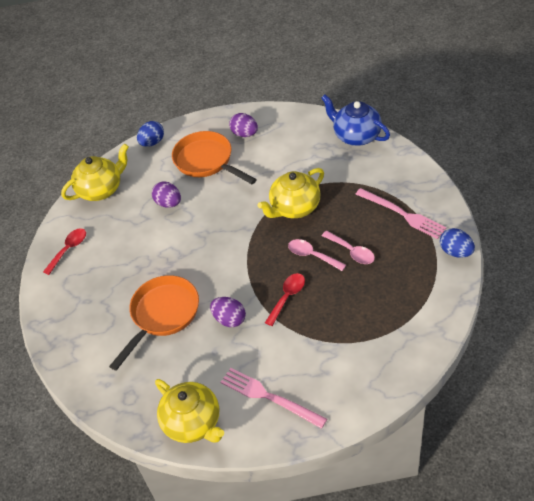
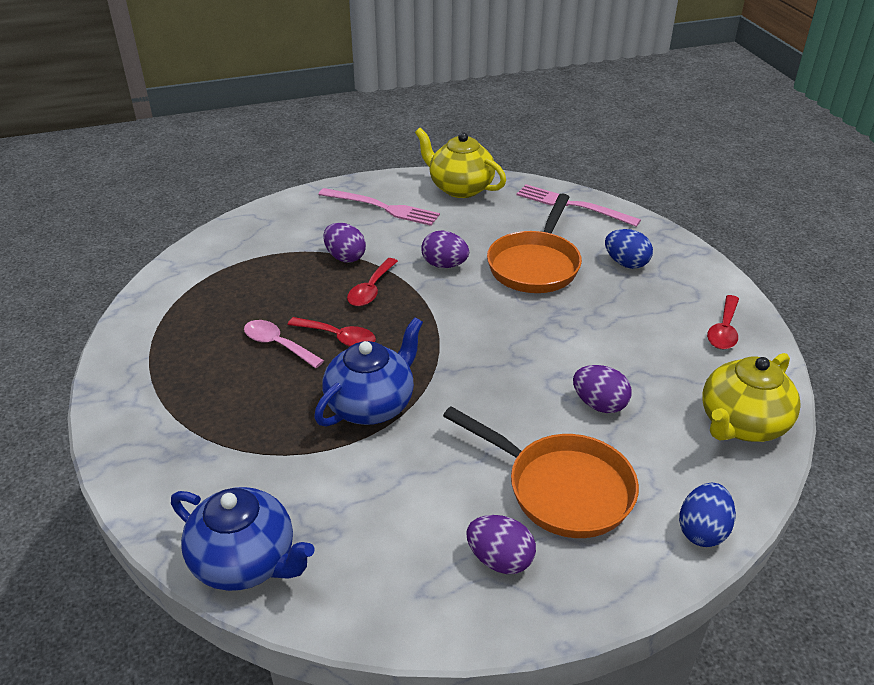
camera: 165 degrees right, 10 degrees down
yellow teapot [257,168,324,218] -> blue teapot [314,317,423,427]
pink spoon [288,239,346,271] -> red spoon [288,317,376,347]
pink fork [356,188,447,239] -> pink fork moved to [516,184,641,227]
blue egg [440,228,475,258] -> blue egg moved to [605,229,653,269]
none -> purple egg [323,223,366,263]

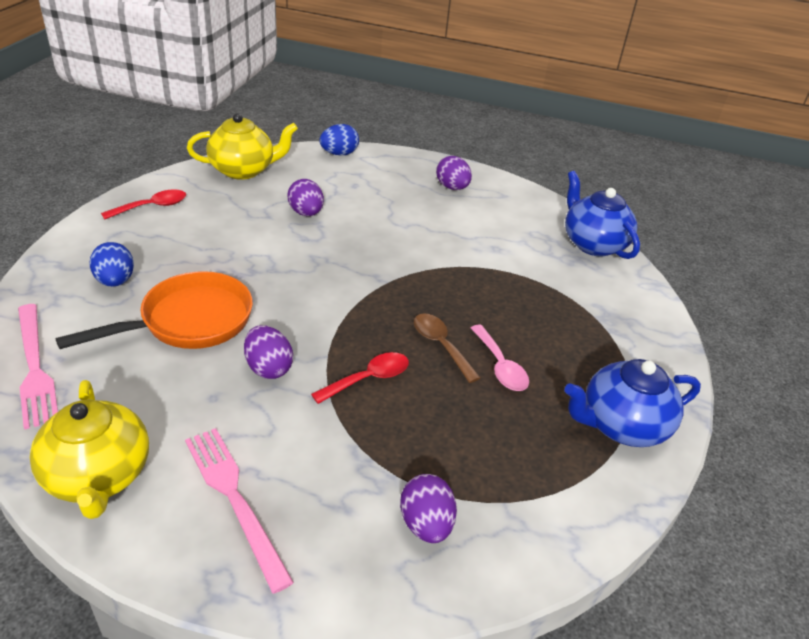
camera: 150 degrees left, 0 degrees up
red spoon [288,317,376,347] -> brown spoon [414,313,480,383]
blue teapot [314,317,423,427] -> blue teapot moved to [565,359,701,447]
purple egg [323,223,366,263] -> purple egg moved to [400,474,457,543]
orange pan [443,406,639,538] -> none

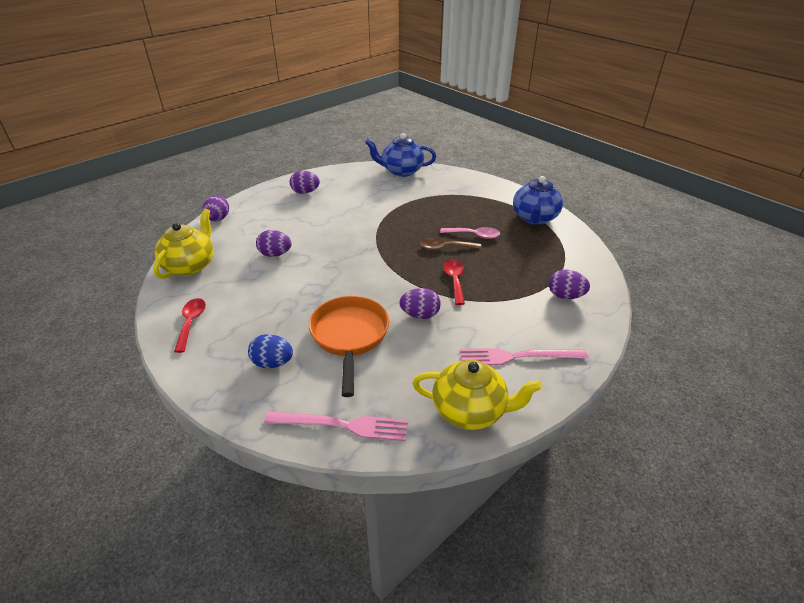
camera: 55 degrees left, 0 degrees up
blue egg [319,124,359,155] -> purple egg [203,195,229,221]

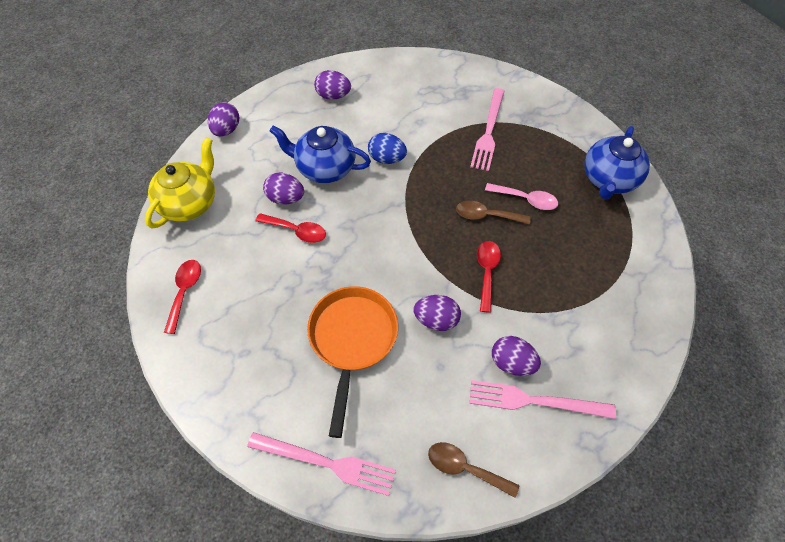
camera: 10 degrees right, 20 degrees up
blue egg [248,334,293,368] -> blue egg moved to [368,133,407,164]
blue teapot [365,133,436,177] -> blue teapot moved to [270,125,371,183]
yellow teapot [412,360,542,430] -> brown spoon [428,442,519,498]
purple egg [549,270,590,299] -> purple egg moved to [492,336,541,376]
none -> red spoon [255,213,326,243]
none -> pink fork [470,88,505,171]

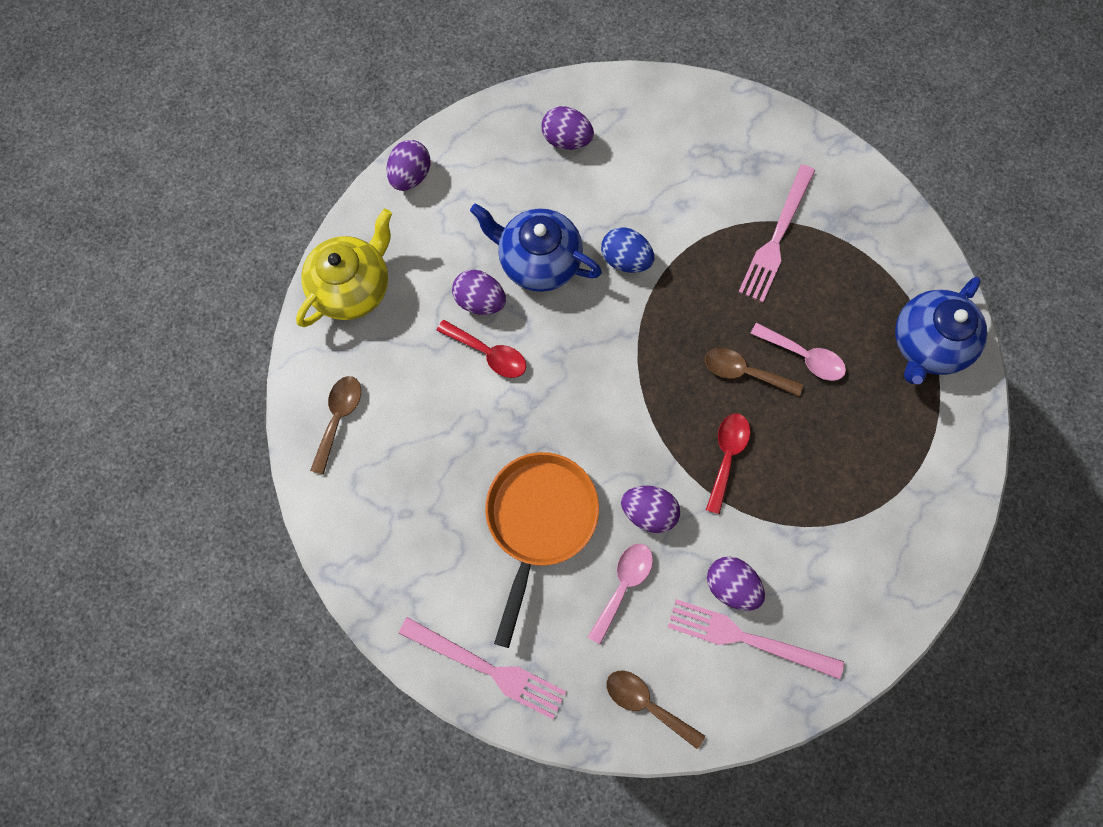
camera: 10 degrees right, 15 degrees up
red spoon [164,260,201,334] -> brown spoon [310,376,361,475]
none -> pink spoon [588,544,653,645]

